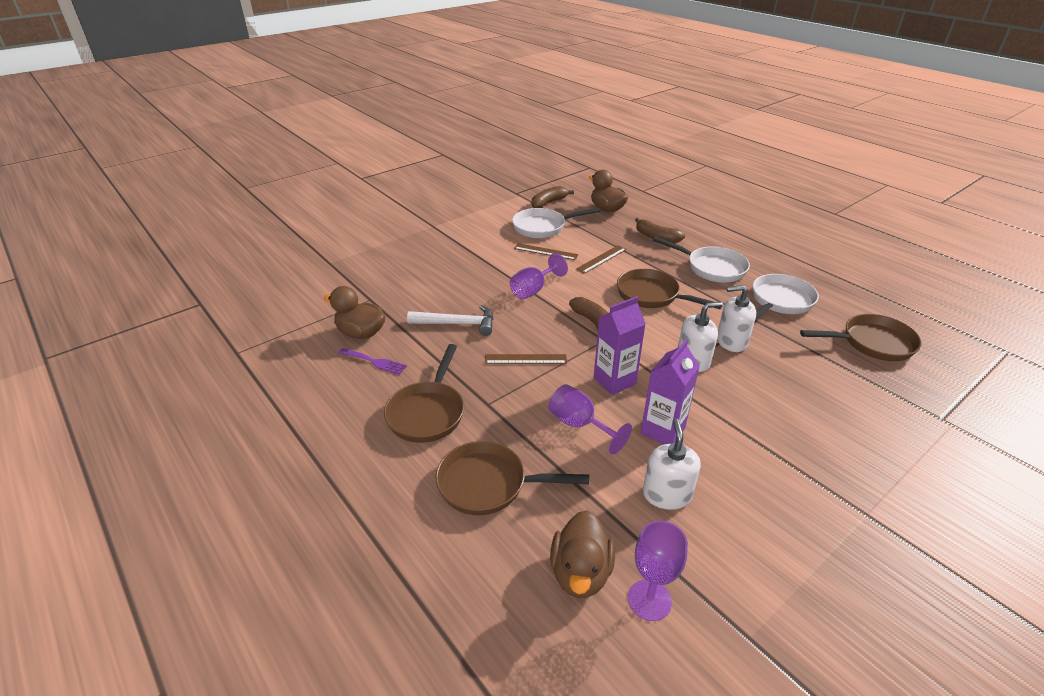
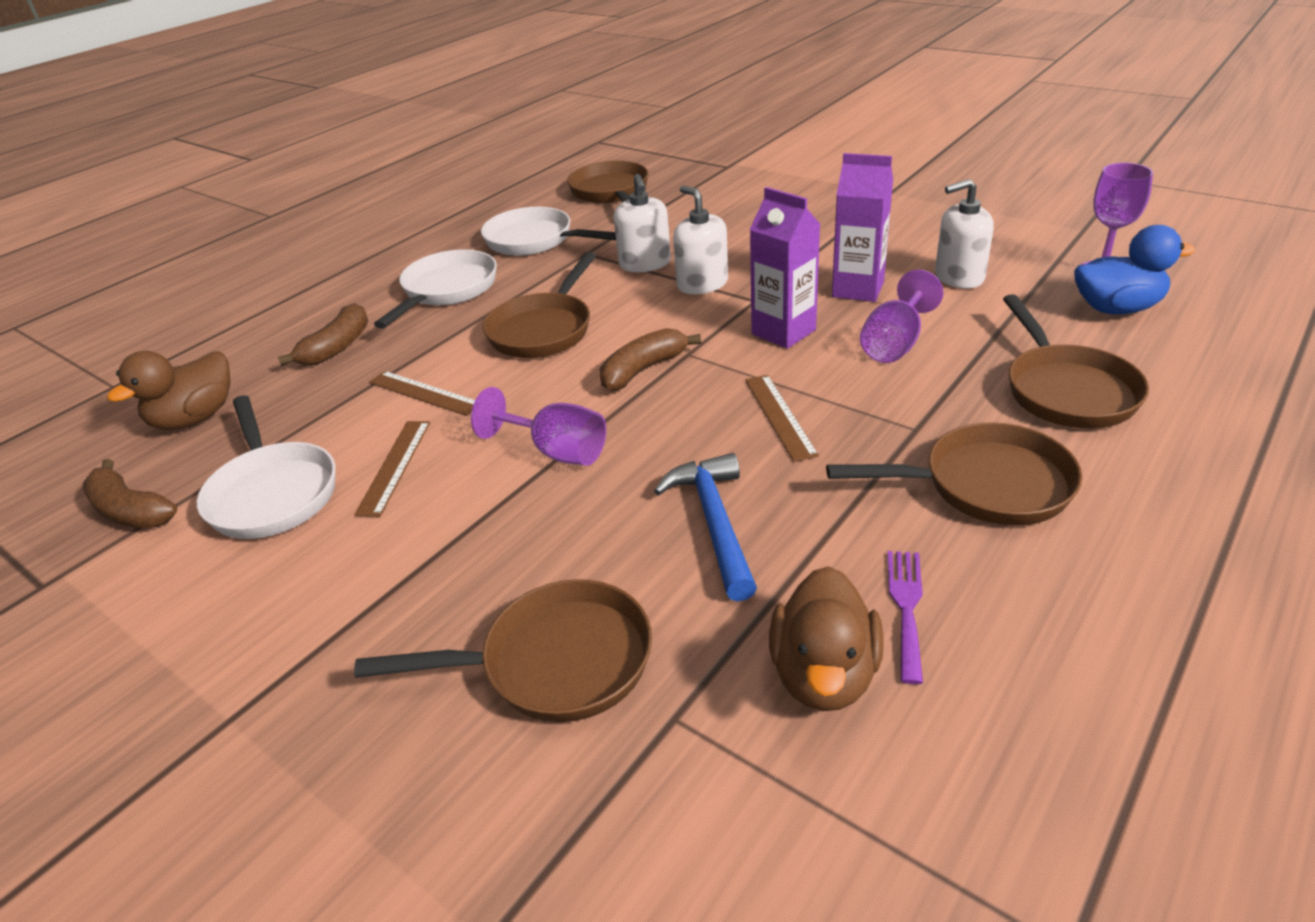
camera: 100 degrees left, 0 degrees up
white hammer [407,305,493,336] -> blue hammer [654,453,757,601]
brown duck [550,510,615,598] -> blue duck [1074,225,1195,315]
none -> brown pan [354,579,652,722]

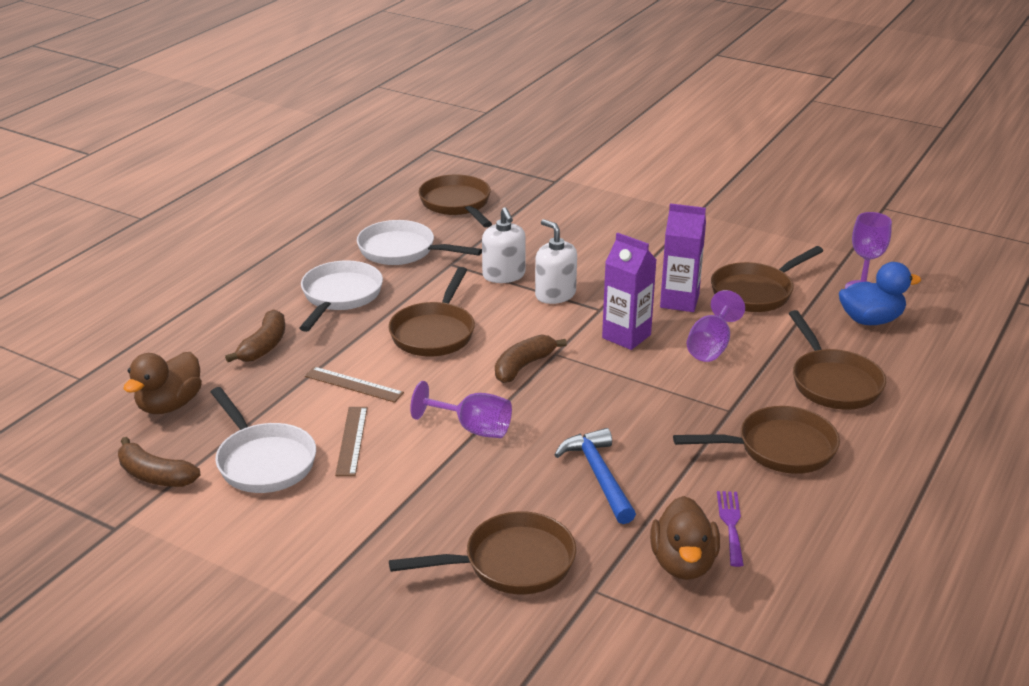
camera: 10 degrees left, 5 degrees down
brown ruler [745,375,819,462] -> none
white soap dispenser [935,179,994,289] -> brown pan [711,246,823,312]

